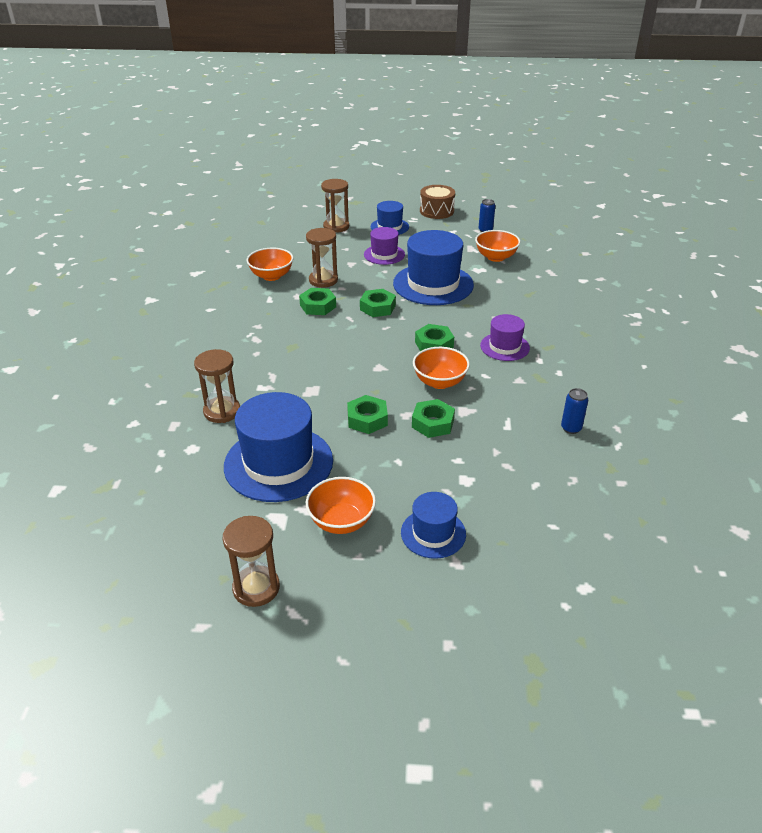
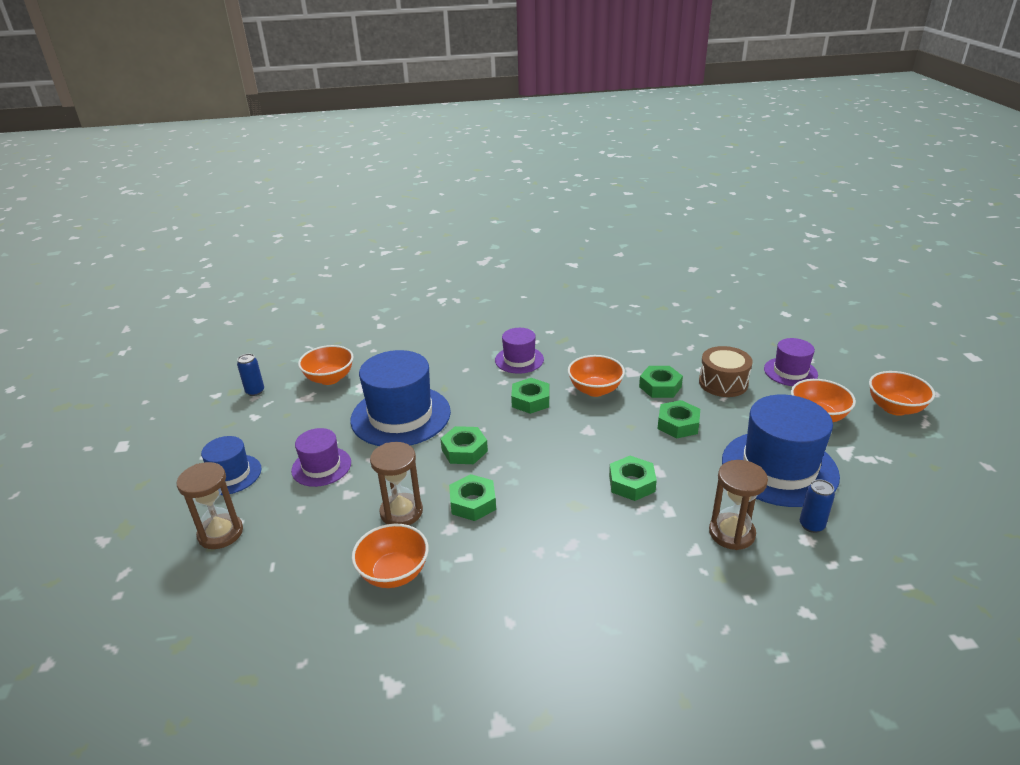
camera: 100 degrees left, 5 degrees down
brown hourglass [223,516,280,607] -> none
blue hat [401,492,466,559] -> purple hat [764,338,818,386]
brown drum [420,185,455,219] -> brown drum moved to [699,346,753,397]
blue can [561,388,588,434] -> blue can moved to [800,479,835,533]
none -> green nut [609,456,657,501]
none -> orange bowl [869,371,935,416]

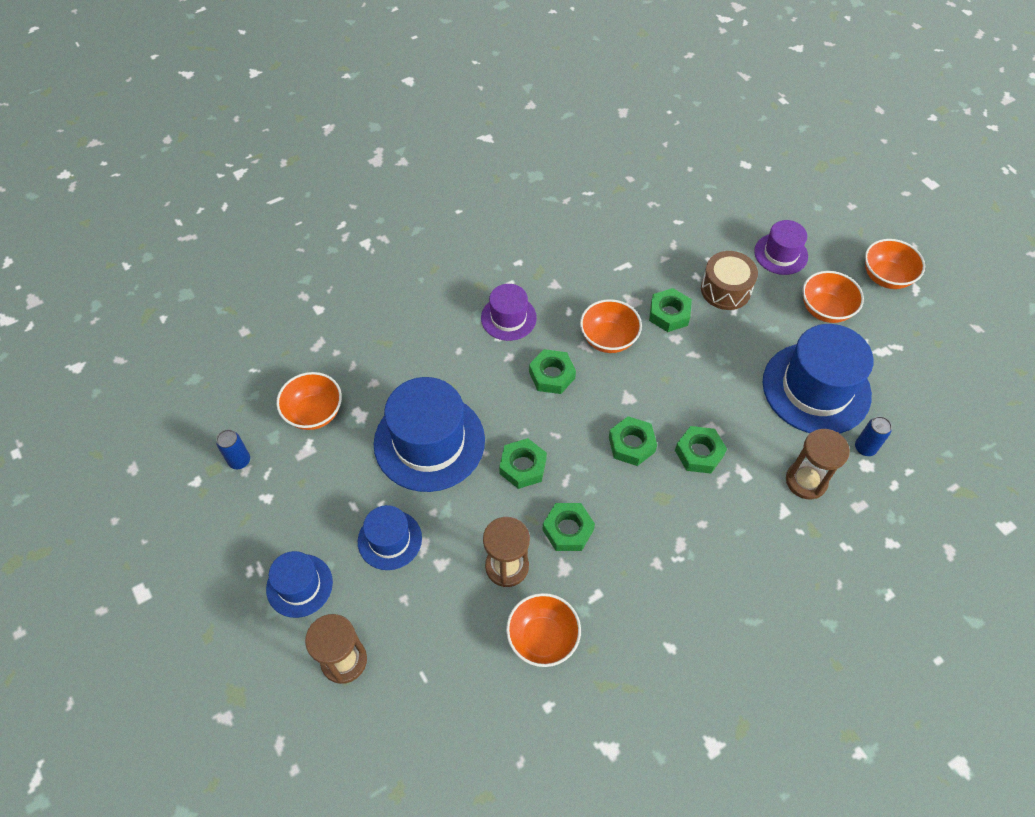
camera: 25 degrees left, 25 degrees up
purple hat [291,428,351,487] -> blue hat [358,505,422,570]
green nut [657,400,700,438] -> green nut moved to [609,416,657,466]

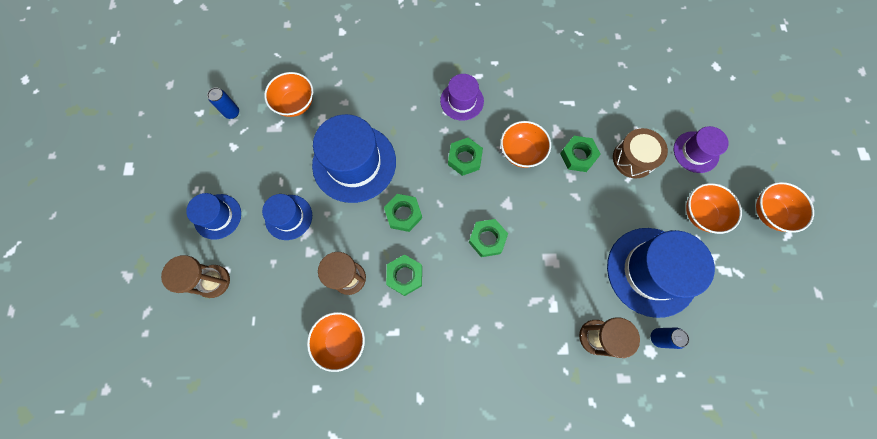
camera: 30 degrees right, 15 degrees up
green nut [675,426,727,474] -> none

